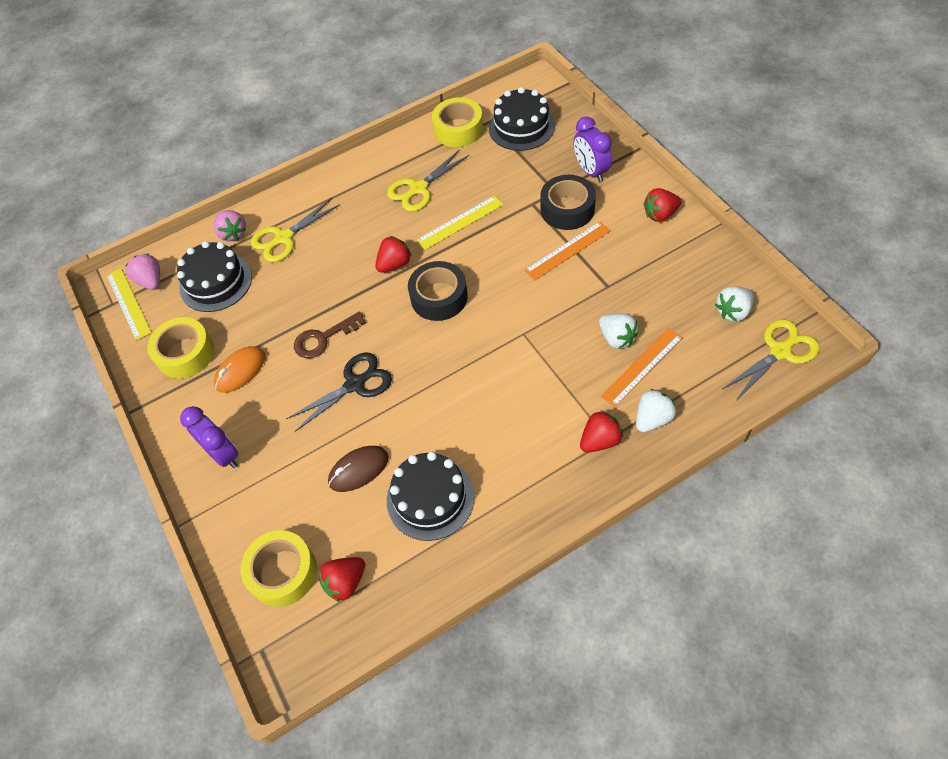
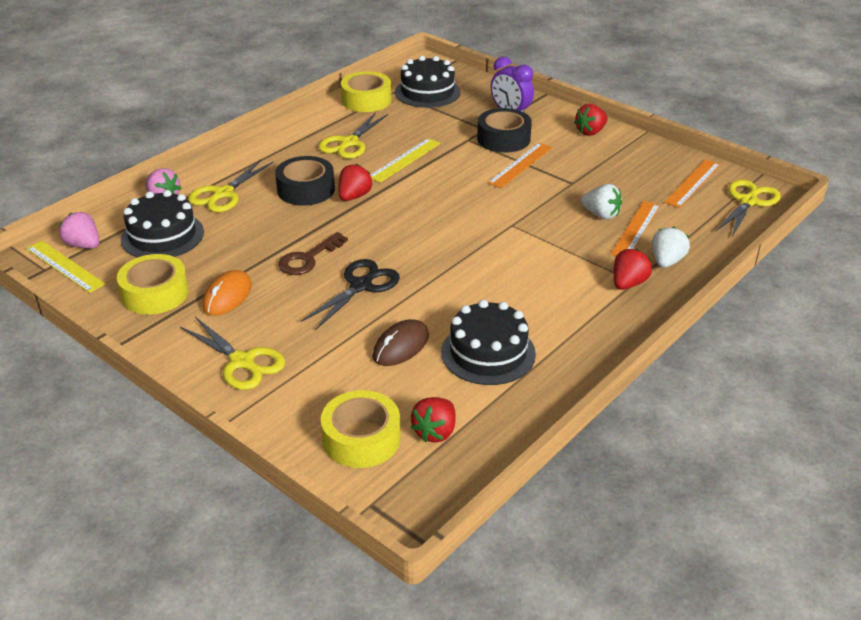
camera: 25 degrees left, 20 degrees down
purple clock [180,406,238,468] -> yellow scissors [180,317,285,390]
black tape [408,261,468,321] -> black tape moved to [275,156,335,206]
white strawberry [715,286,754,322] -> orange ruler [664,159,721,208]

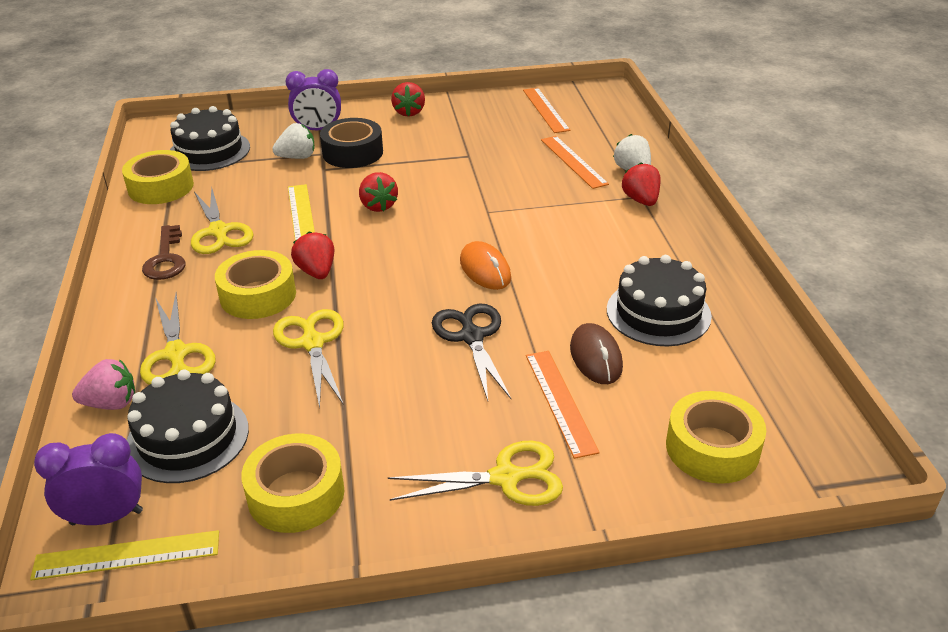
camera: 50 degrees left, 0 degrees up
pink strawberry [59,212,99,249] -> purple clock [34,433,143,525]
orange mouse [202,270,252,316] -> orange mouse moved to [460,241,511,290]
black tape [275,156,335,206] -> yellow tape [215,250,296,319]
brown key [278,232,348,275] -> brown key moved to [142,225,185,280]
red strawberry [411,397,456,443] -> red strawberry moved to [359,172,398,212]
orange ruler [487,143,552,188] -> orange ruler moved to [526,351,600,459]
white strawberry [581,184,622,219] -> white strawberry moved to [272,123,314,159]
yellow scissors [716,180,781,237] -> yellow scissors moved to [273,309,344,408]

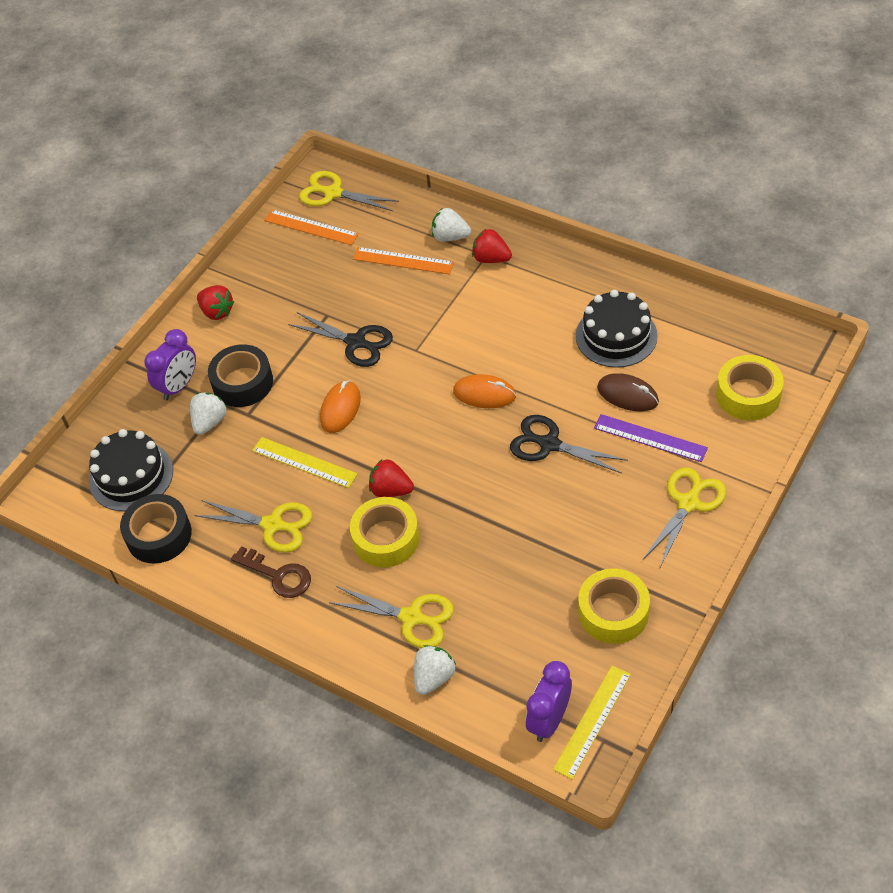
camera: 45 degrees left, 15 degrees up
pink strawberry [72,359,135,410] -> white strawberry [414,645,456,695]
yellow tape [122,150,194,204] -> black tape [120,494,192,564]
black cake [127,369,249,483] -> none
yellow scissors [273,309,344,408] -> yellow scissors moved to [299,171,399,211]
red strawberry [359,172,398,212] -> orange mouse [320,380,361,433]
orange ruler [526,351,600,459] -> purple ruler [594,414,708,462]
none -> black scissors [288,312,393,367]

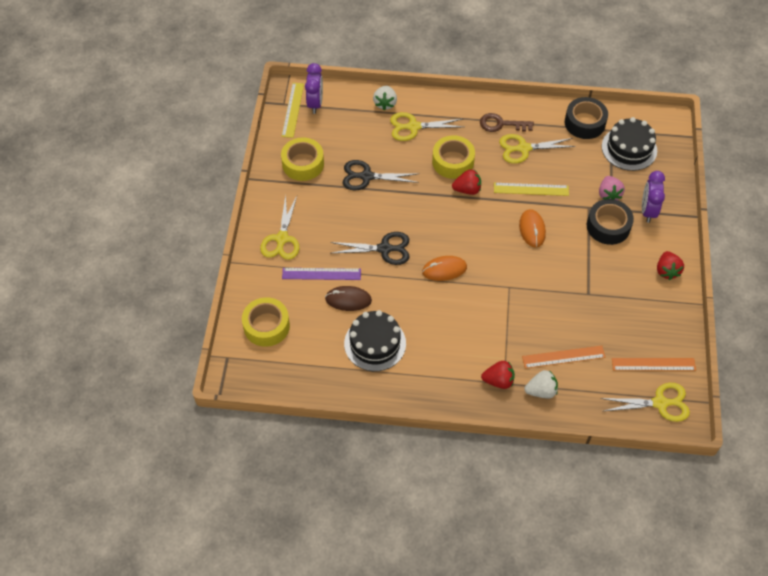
camera: 150 degrees right, 5 degrees up
white strawberry [190,393,227,435] -> pink strawberry [599,176,625,200]
red strawberry [197,285,234,320] -> red strawberry turned 105 degrees counterclockwise [657,251,684,280]
black scissors [288,312,393,367] -> black scissors moved to [343,160,419,191]

